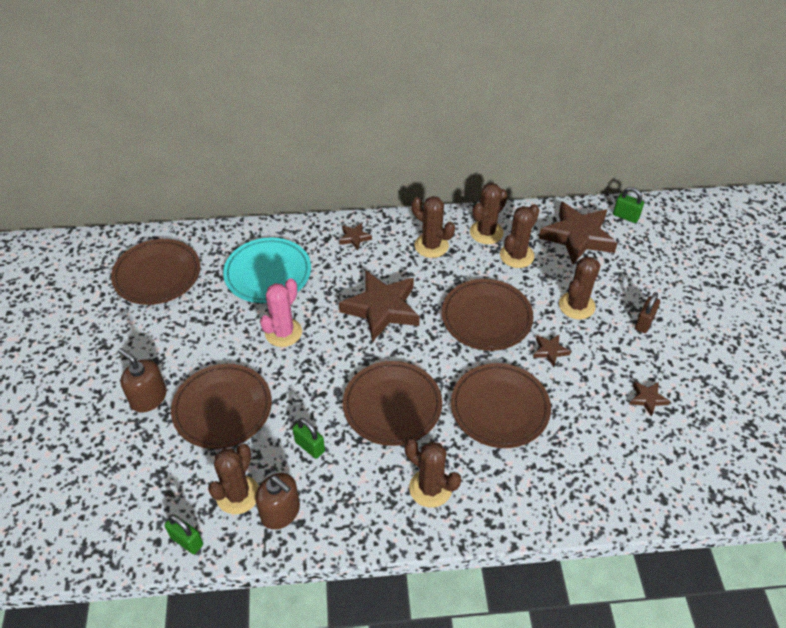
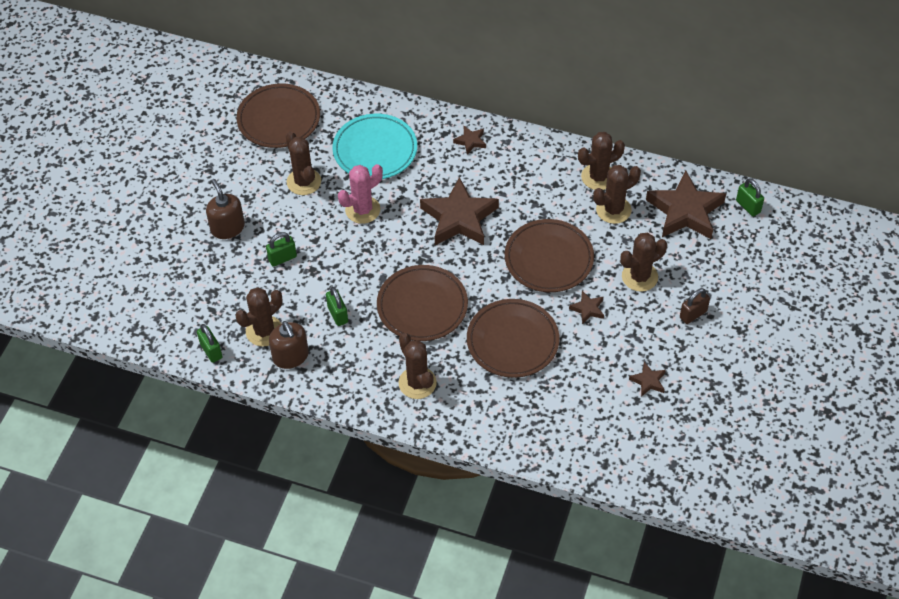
camera: 25 degrees right, 5 degrees up
brown plate [171,364,272,449] -> green padlock [266,232,297,267]
brown cactus [412,196,455,258] -> brown cactus moved to [286,132,321,195]

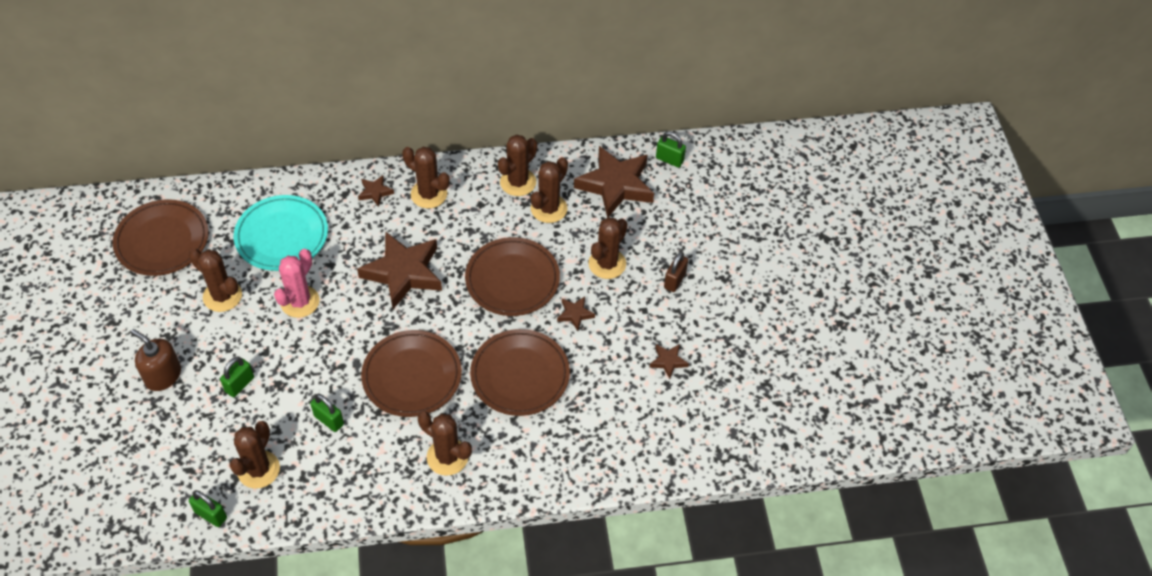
camera: 30 degrees left, 0 degrees up
brown soap dispenser [269,321,309,369] -> none
none -> brown cactus [402,147,450,208]

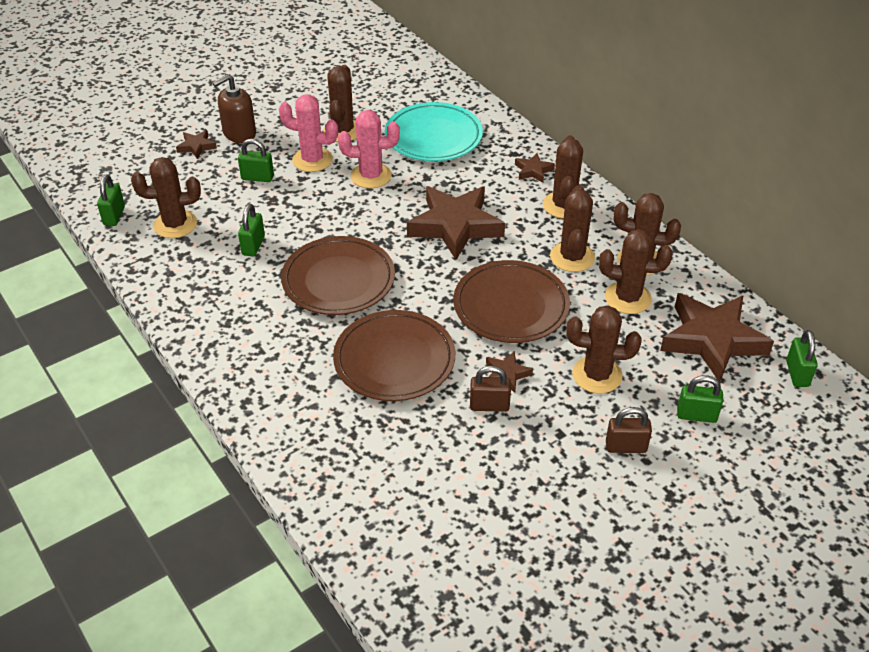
camera: 65 degrees right, 10 degrees down
brown plate [113,199,209,276] -> none
brown soap dispenser [131,329,181,391] -> brown soap dispenser turned 135 degrees counterclockwise [212,74,256,143]
brown cactus [418,411,472,476] -> brown cactus moved to [550,185,595,272]
brown star [650,344,689,379] -> brown star moved to [176,130,217,159]
none -> pink cactus [279,94,338,172]
none -> brown padlock [470,366,511,412]
none -> green padlock [677,375,723,423]

